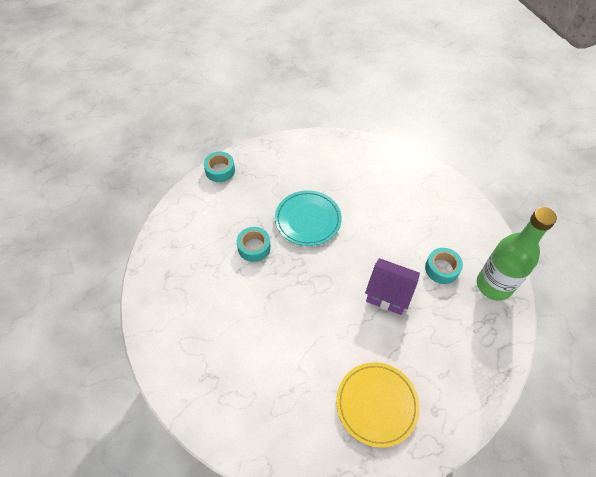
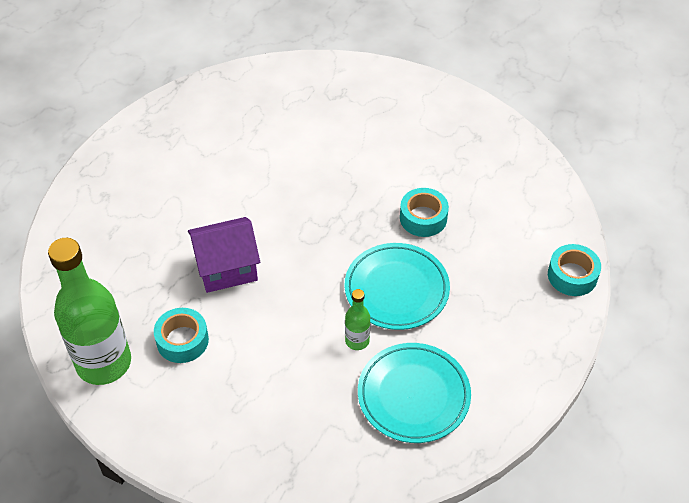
camera: 140 degrees right, 5 degrees down
yellow plate [336,362,420,448] -> none
none -> green bottle [345,289,370,350]
none -> turquoise plate [358,343,471,443]

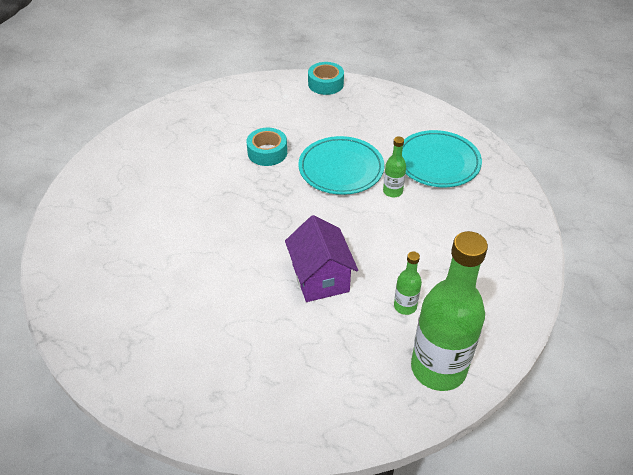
camera: 90 degrees left, 5 degrees down
turquoise tape [154,308,209,363] -> green bottle [394,251,422,315]

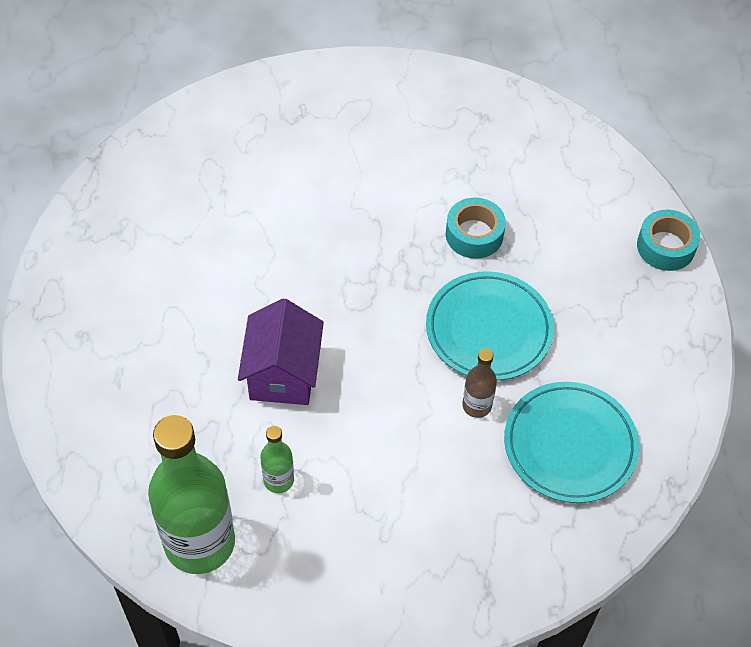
camera: 65 degrees right, 10 degrees up
purple house [285,215,358,302] -> purple house turned 45 degrees counterclockwise [238,298,324,405]
green bottle [383,136,406,197] -> brown bottle [462,349,497,418]

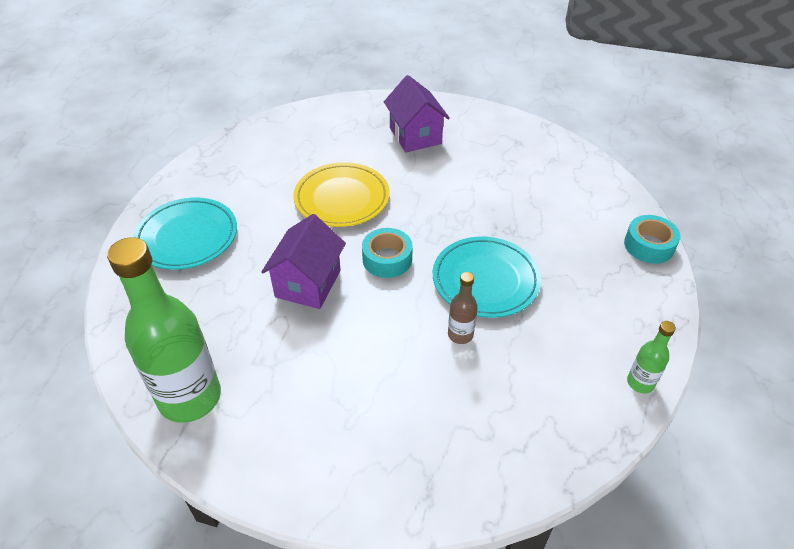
camera: 15 degrees right, 10 degrees down
green bottle [260,426,294,493] -> green bottle moved to [627,321,676,393]
turquoise tape [446,197,506,259] -> turquoise tape moved to [362,228,413,278]
turquoise plate [504,382,639,503] -> turquoise plate moved to [133,198,237,270]
none -> yellow plate [293,162,390,227]
none -> purple house [384,75,450,152]

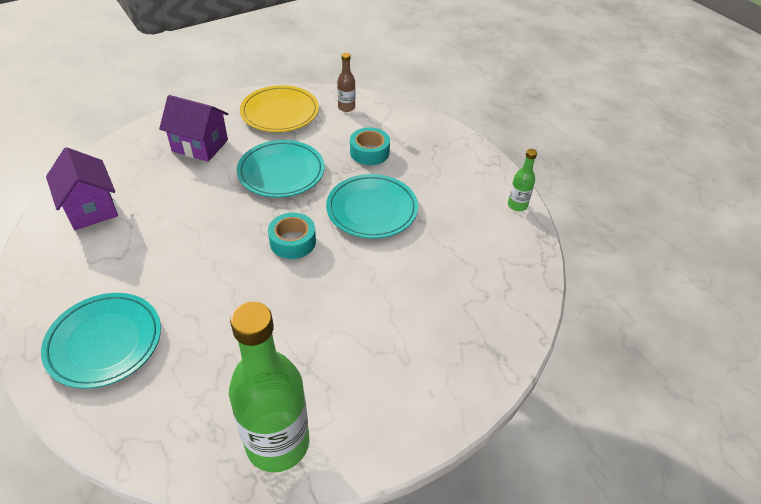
camera: 50 degrees left, 0 degrees up
purple house [261,214,346,309] -> purple house moved to [46,147,118,230]
yellow plate [293,162,390,227] -> yellow plate moved to [240,85,319,132]
brown bottle [448,272,478,344] -> brown bottle moved to [337,53,355,112]
turquoise tape [624,215,681,264] -> turquoise tape moved to [350,127,390,165]
none -> turquoise plate [237,140,325,198]

